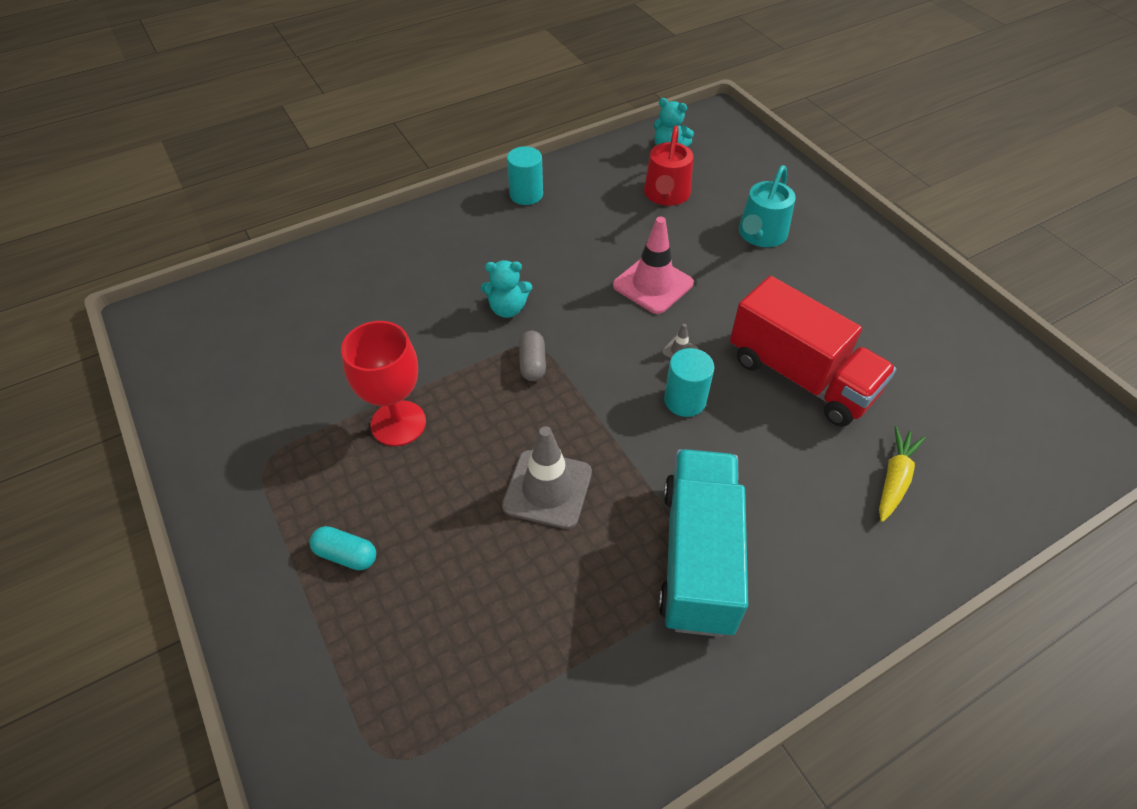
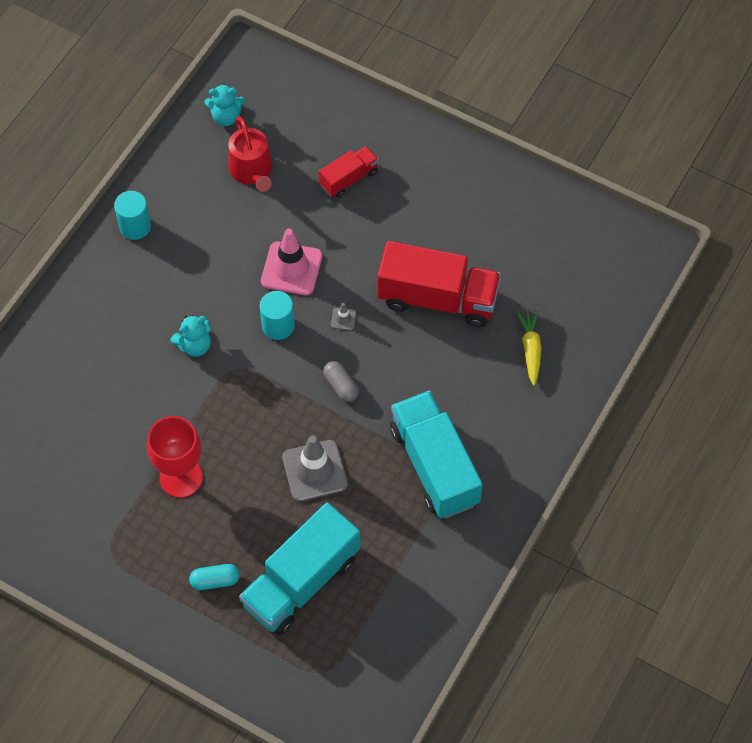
camera: 30 degrees left, 10 degrees up
grey capsule [519,331,546,381] -> grey capsule moved to [323,361,359,402]
turquoise cylinder [664,348,714,417] -> turquoise cylinder moved to [260,291,295,340]
turquoise watering can [739,165,796,247] -> red truck [319,146,379,198]
none -> turquoise truck [239,502,360,635]

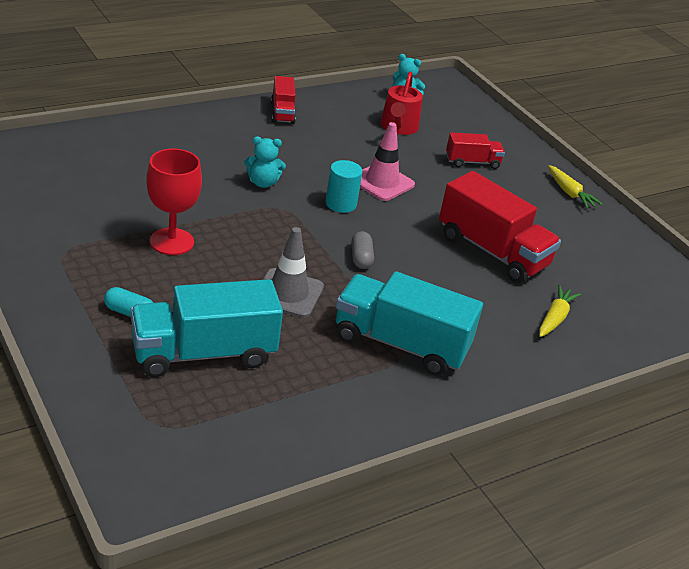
camera: 25 degrees right, 25 degrees down
turquoise cylinder [114,191,151,240] -> red truck [271,76,296,124]
grey traffic cone [331,303,356,330] -> none
turquoise truck [390,390,483,519] -> turquoise truck turned 75 degrees counterclockwise [336,271,483,376]
none -> yellow carrot [548,165,603,209]

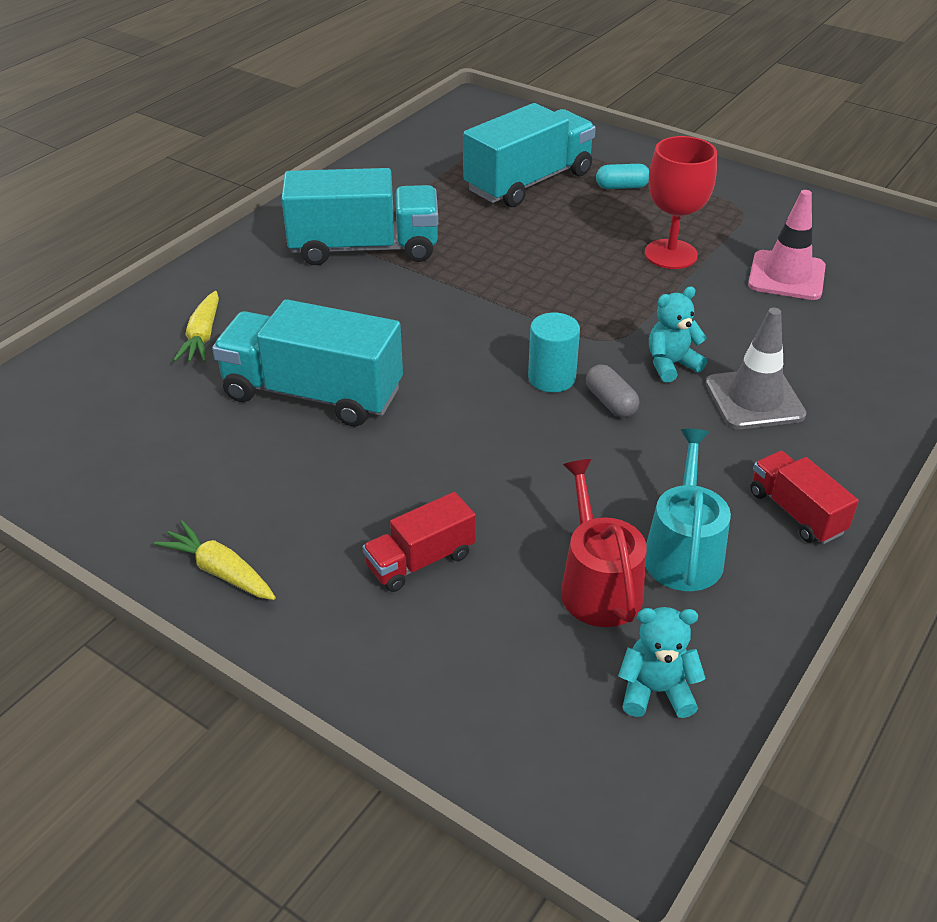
camera: 160 degrees right, 5 degrees up
grey traffic cone [263,227,324,318] -> grey traffic cone moved to [706,308,807,429]
grey capsule [351,231,374,269] -> grey capsule moved to [586,364,639,418]
pink traffic cone [360,122,415,201] -> pink traffic cone moved to [748,190,826,300]
red truck [439,171,561,283] -> turquoise truck [212,299,403,426]
none -> turquoise watering can [646,429,731,591]

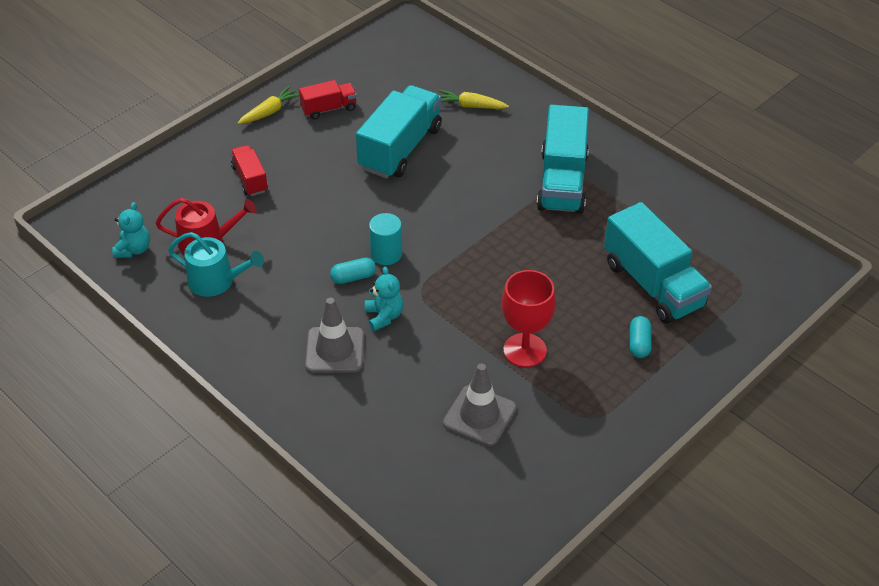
camera: 100 degrees right, 5 degrees up
grey capsule [586,364,639,418] -> turquoise capsule [330,258,376,284]
pink traffic cone [748,190,826,300] -> grey traffic cone [443,363,516,446]
red truck [750,451,859,544] -> red truck moved to [299,80,357,120]

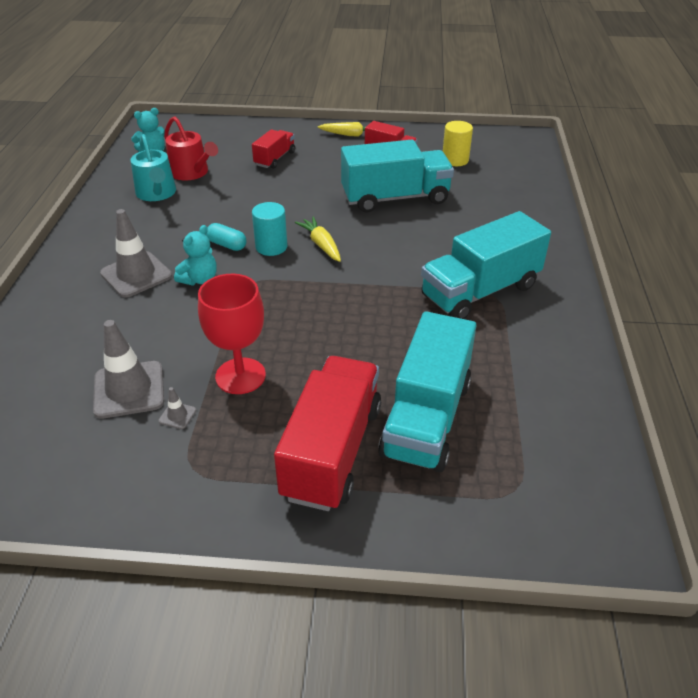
camera: 50 degrees right, 5 degrees down
yellow carrot [438,90,509,109] -> yellow carrot moved to [295,216,341,262]
turquoise capsule [630,316,651,358] -> red truck [274,356,381,511]
none -> grey traffic cone [158,387,196,429]
none -> yellow cylinder [443,121,473,166]

